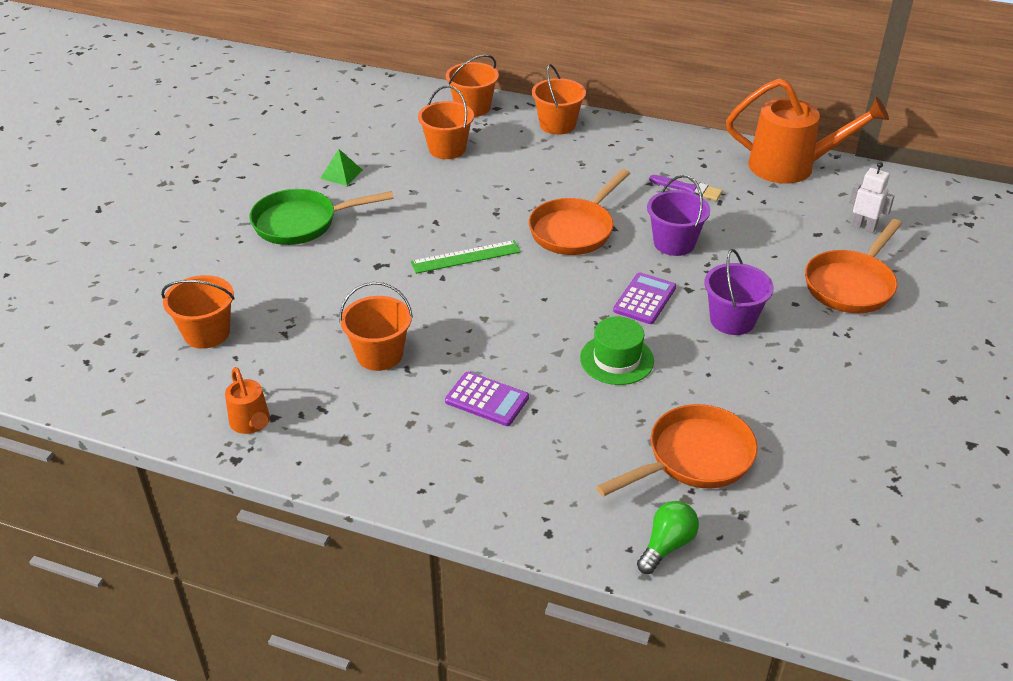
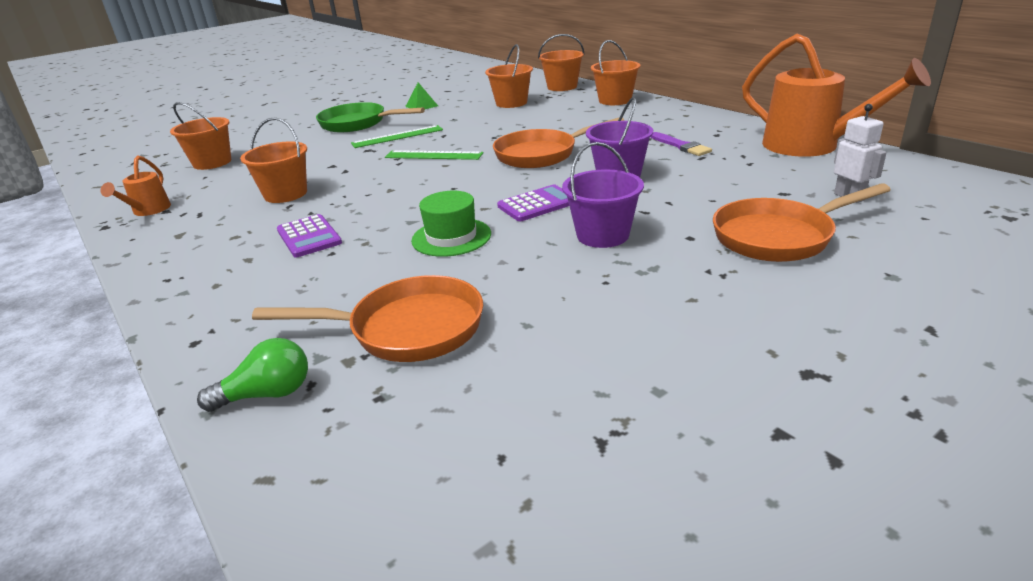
camera: 35 degrees right, 10 degrees down
none -> green ruler [351,125,443,148]

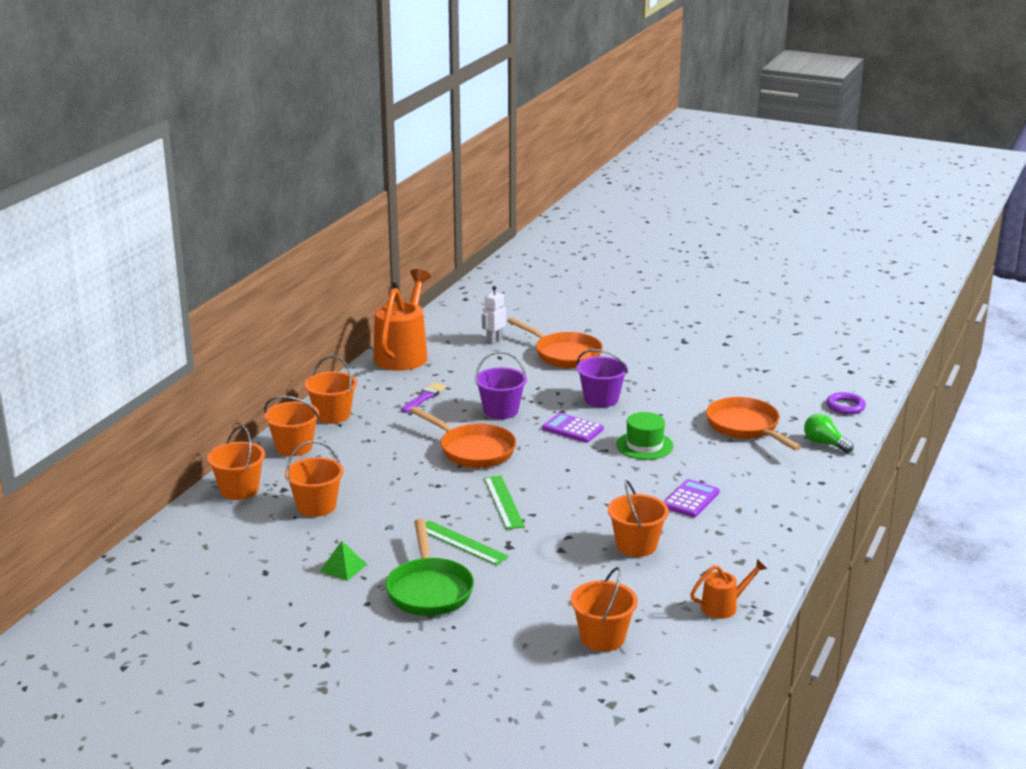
camera: 120 degrees left, 5 degrees down
none -> orange bucket [305,356,357,424]
none -> purple ring [826,392,866,414]

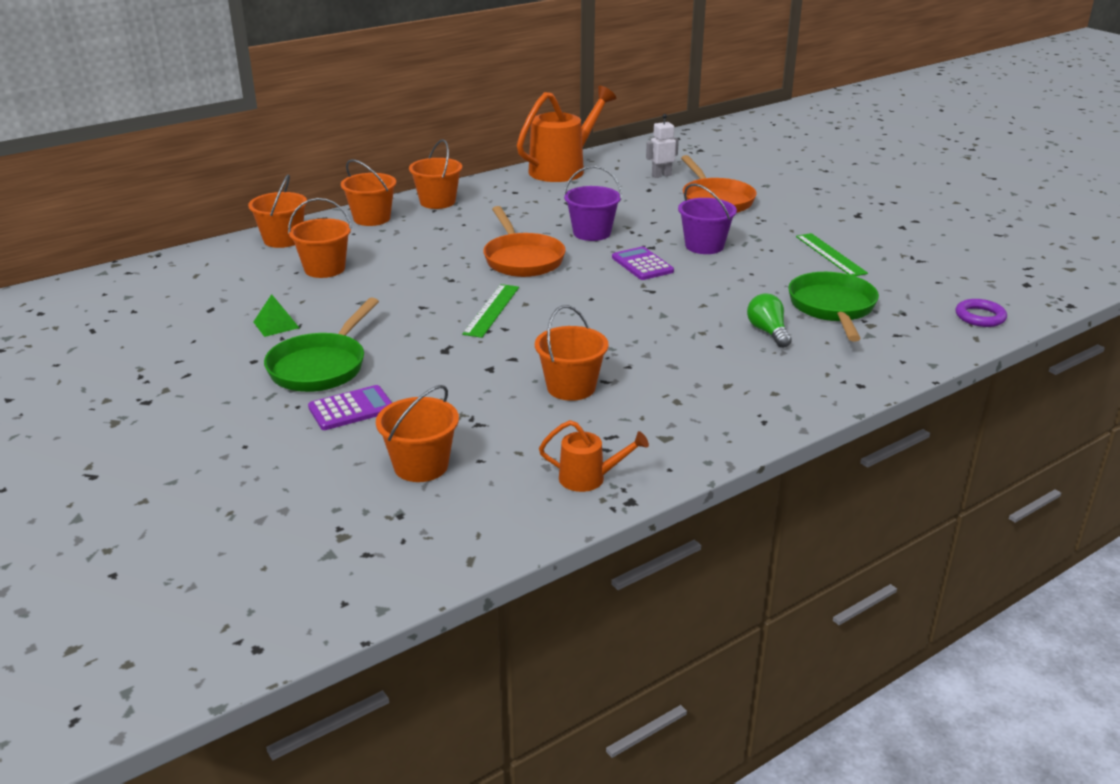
camera: 30 degrees right, 5 degrees up
purple brush [401,382,446,413] -> none
green ruler [426,520,509,565] -> green ruler moved to [796,233,868,276]
green hat [616,412,674,460] -> none
purple calculator [663,479,720,517] -> purple calculator moved to [308,385,392,430]
orange pan [706,397,801,451] -> green pan [788,272,879,341]
green light bulb [804,414,854,453] -> green light bulb moved to [747,293,792,348]

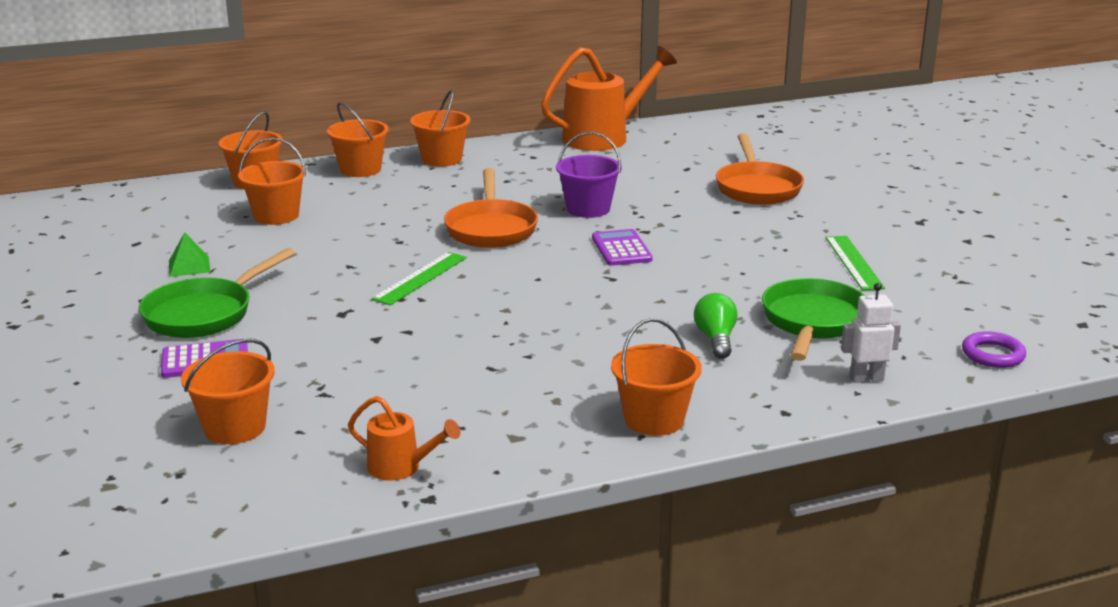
camera: 15 degrees right, 5 degrees down
orange bucket [535,305,608,401] -> orange bucket moved to [611,318,702,436]
white robot [646,114,679,178] -> white robot moved to [841,283,901,383]
purple bucket [678,184,737,254] -> none

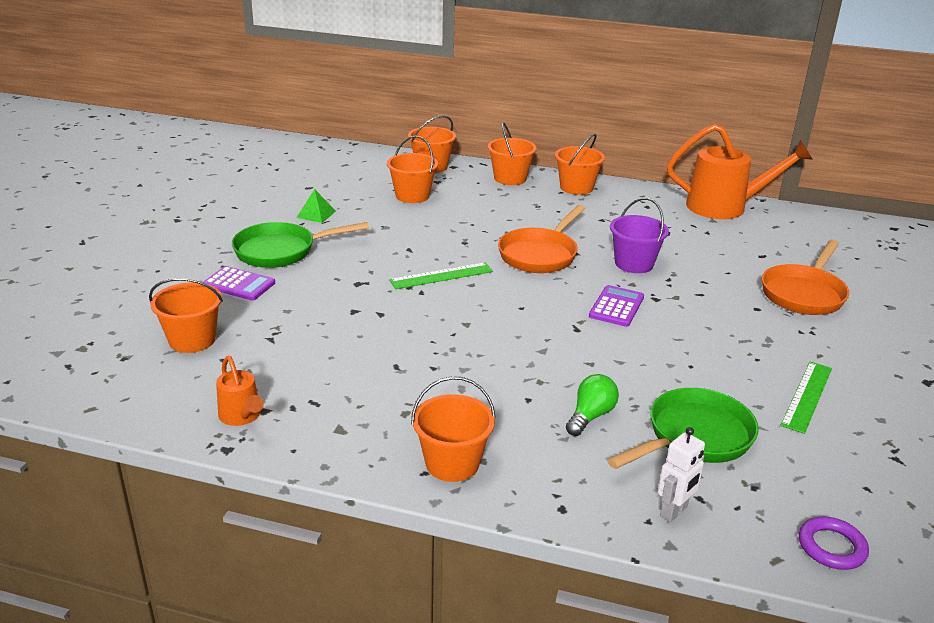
camera: 35 degrees right, 5 degrees up
white robot [841,283,901,383] -> white robot turned 105 degrees clockwise [658,427,705,522]

